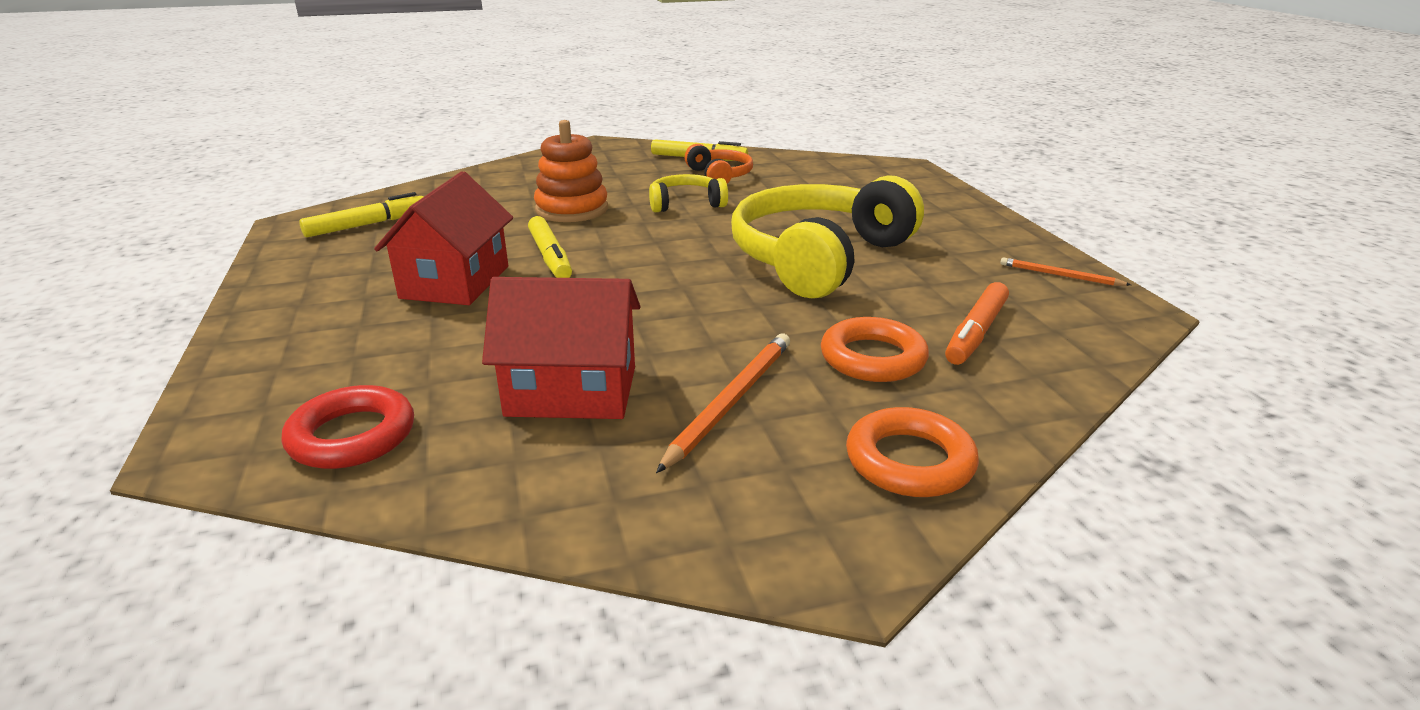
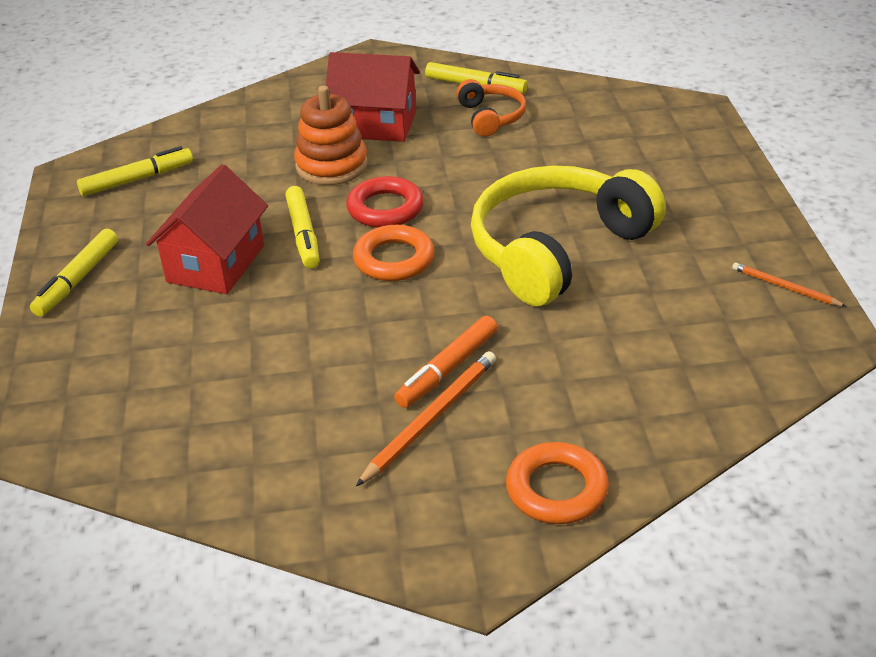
camera: 10 degrees right, 10 degrees up
red ring [281,385,414,469] -> red ring moved to [346,176,424,228]
red house [482,277,640,419] -> red house moved to [326,52,420,142]
yellow headphones [649,174,728,212] -> none
orange ring [821,317,929,382] -> orange ring moved to [353,225,435,281]
orange marker [945,282,1009,365] -> orange marker moved to [394,316,498,408]
none -> yellow marker [30,229,118,317]

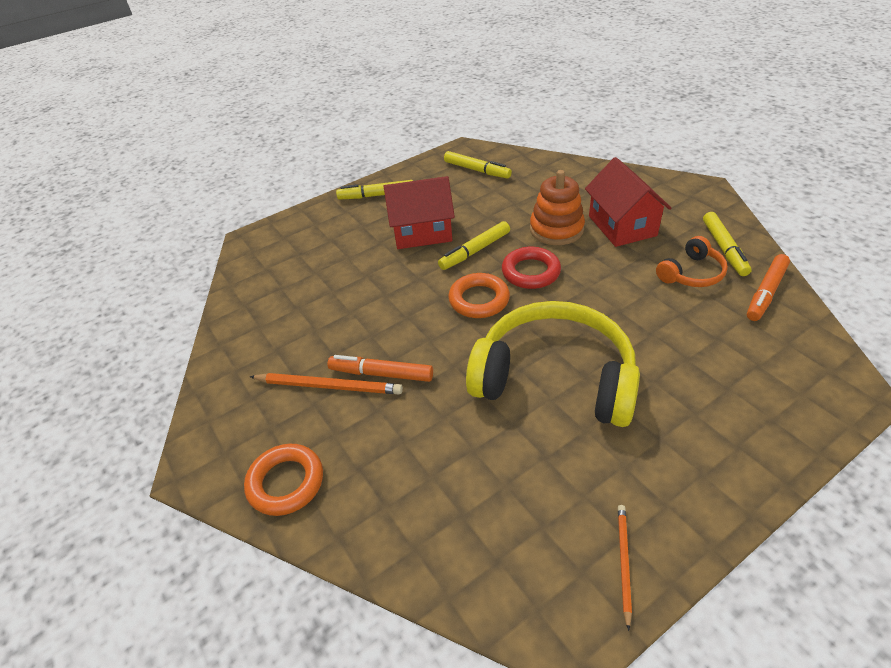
camera: 65 degrees right, 5 degrees up
none -> orange marker [747,254,790,321]

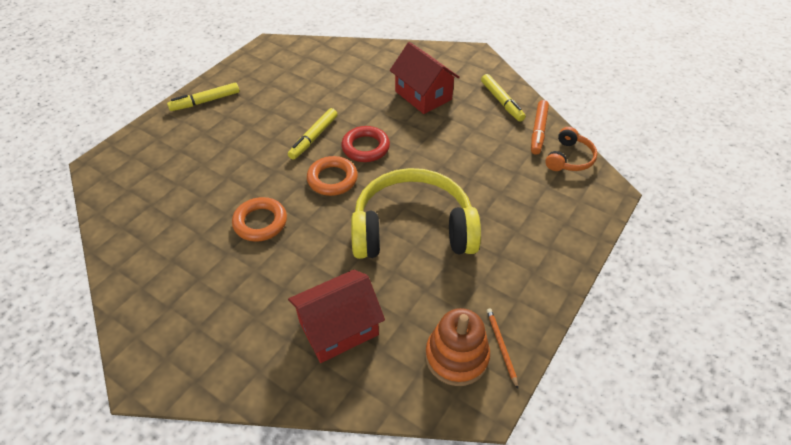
camera: 25 degrees left, 5 degrees up
orange ring [244,444,323,516] -> orange ring moved to [232,197,287,242]
orange pencil [250,373,403,394] -> none
orange marker [328,355,433,382] -> none
red house [384,176,455,249] -> red house moved to [288,270,385,363]
yellow marker [444,151,512,179] -> none
orange stacking toy [530,170,585,245] -> orange stacking toy moved to [425,308,490,386]
orange headphones [656,236,728,287] -> orange headphones moved to [545,127,597,171]

